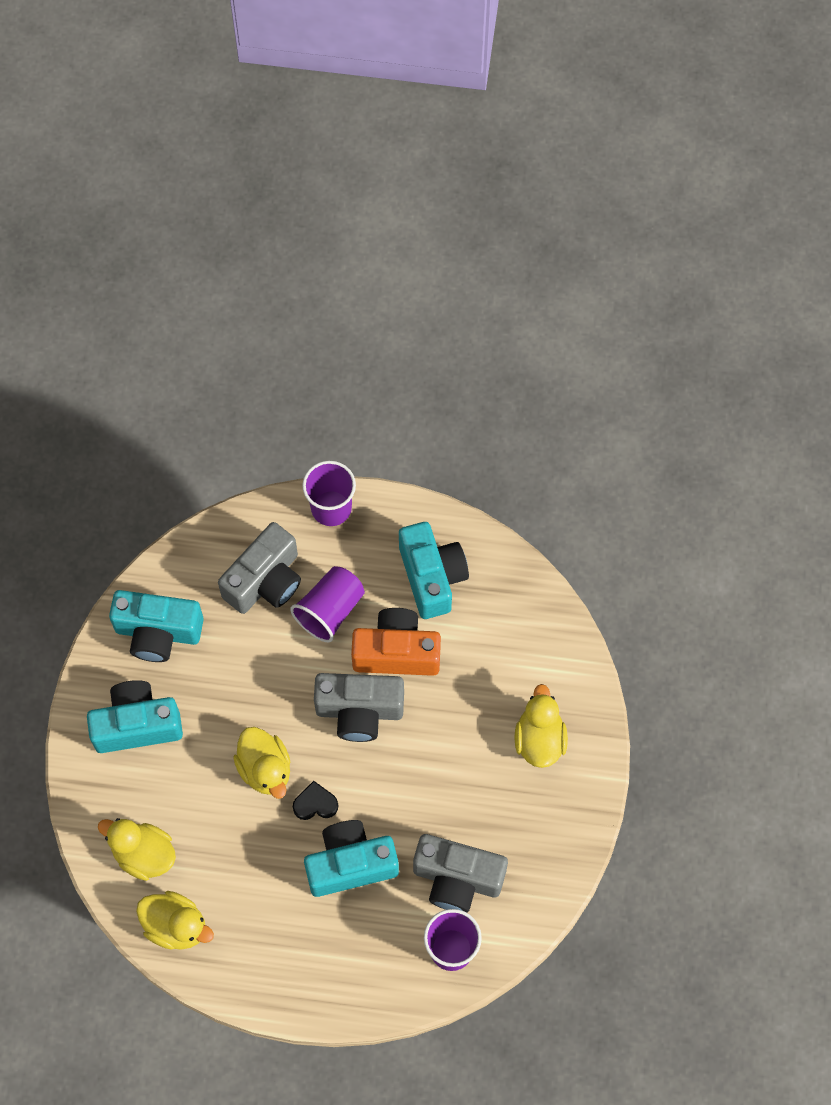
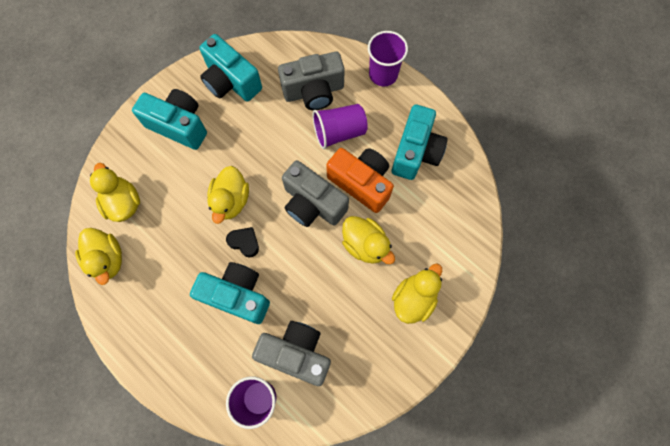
camera: 35 degrees right, 5 degrees up
grey camera [413,834,508,913] -> grey camera turned 150 degrees clockwise [252,321,331,386]
none -> yellow duck [342,216,395,264]

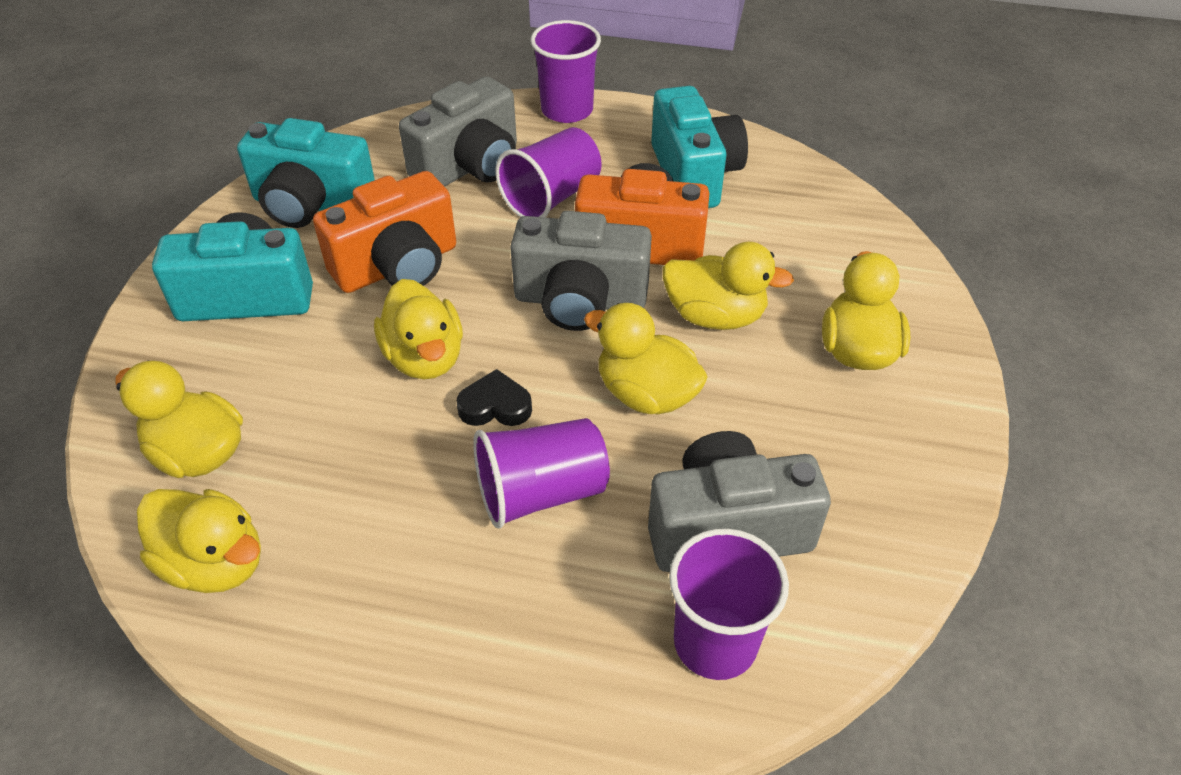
camera: 30 degrees left, 25 degrees down
turquoise camera [190,262,270,324] -> purple cup [473,418,610,529]
none -> orange camera [313,171,456,293]
none -> yellow duck [584,303,708,415]

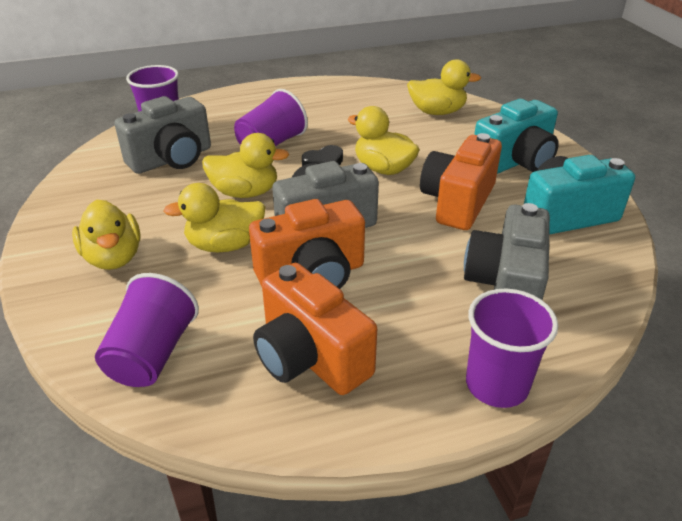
camera: 150 degrees right, 10 degrees down
yellow duck [137,489,261,593] -> none
purple cup [496,127,602,218] -> purple cup moved to [95,273,199,387]
turquoise camera [651,86,748,208] -> orange camera [253,263,377,395]

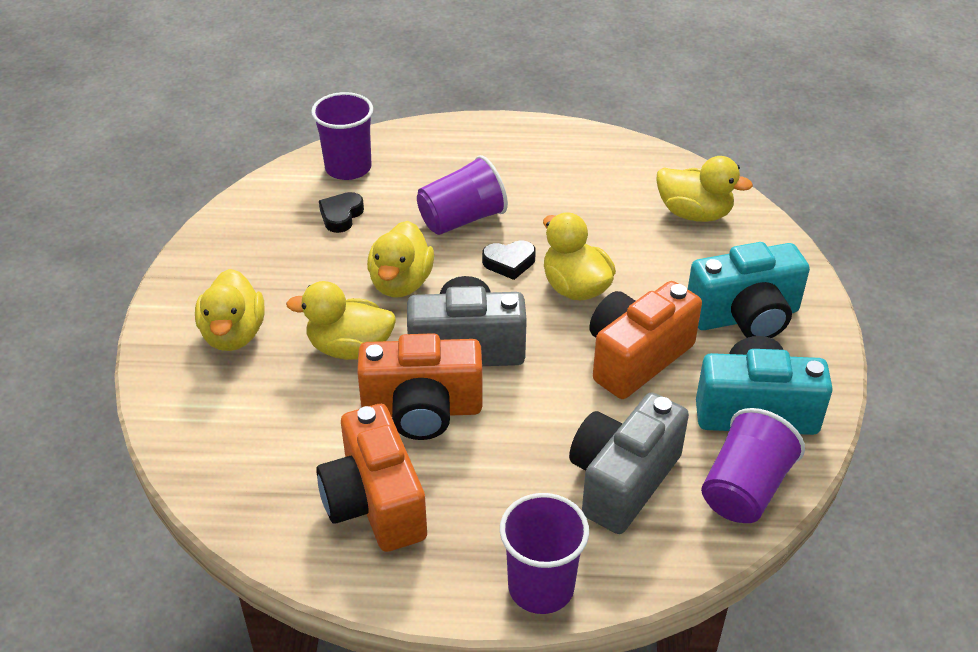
camera: 20 degrees right, 5 degrees up
purple cup [95,273,199,387] -> purple cup moved to [701,408,805,523]
grey camera [114,96,211,174] -> black heart [319,192,364,233]
yellow duck [202,133,289,198] -> yellow duck turned 75 degrees clockwise [367,221,434,298]

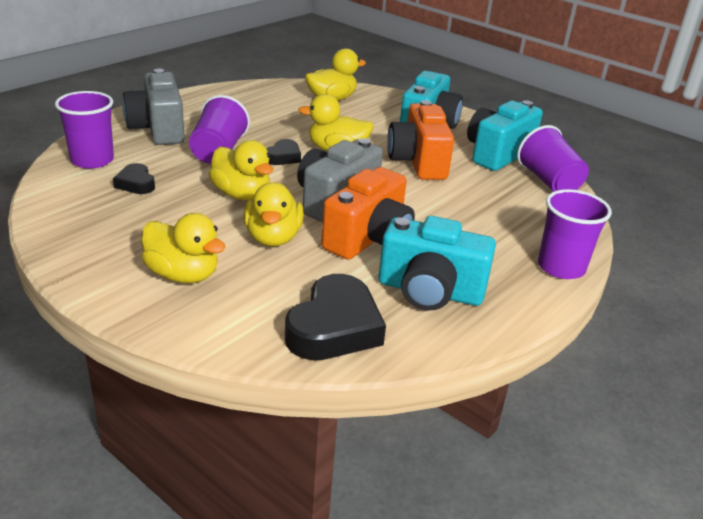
camera: 55 degrees left, 10 degrees down
yellow duck [286,281,396,360] -> yellow duck turned 45 degrees counterclockwise [244,182,304,246]
orange camera [316,404,427,552] -> turquoise camera [379,216,496,311]
grey camera [569,392,689,534] -> grey camera moved to [122,69,185,145]
none -> black heart [285,274,386,360]

